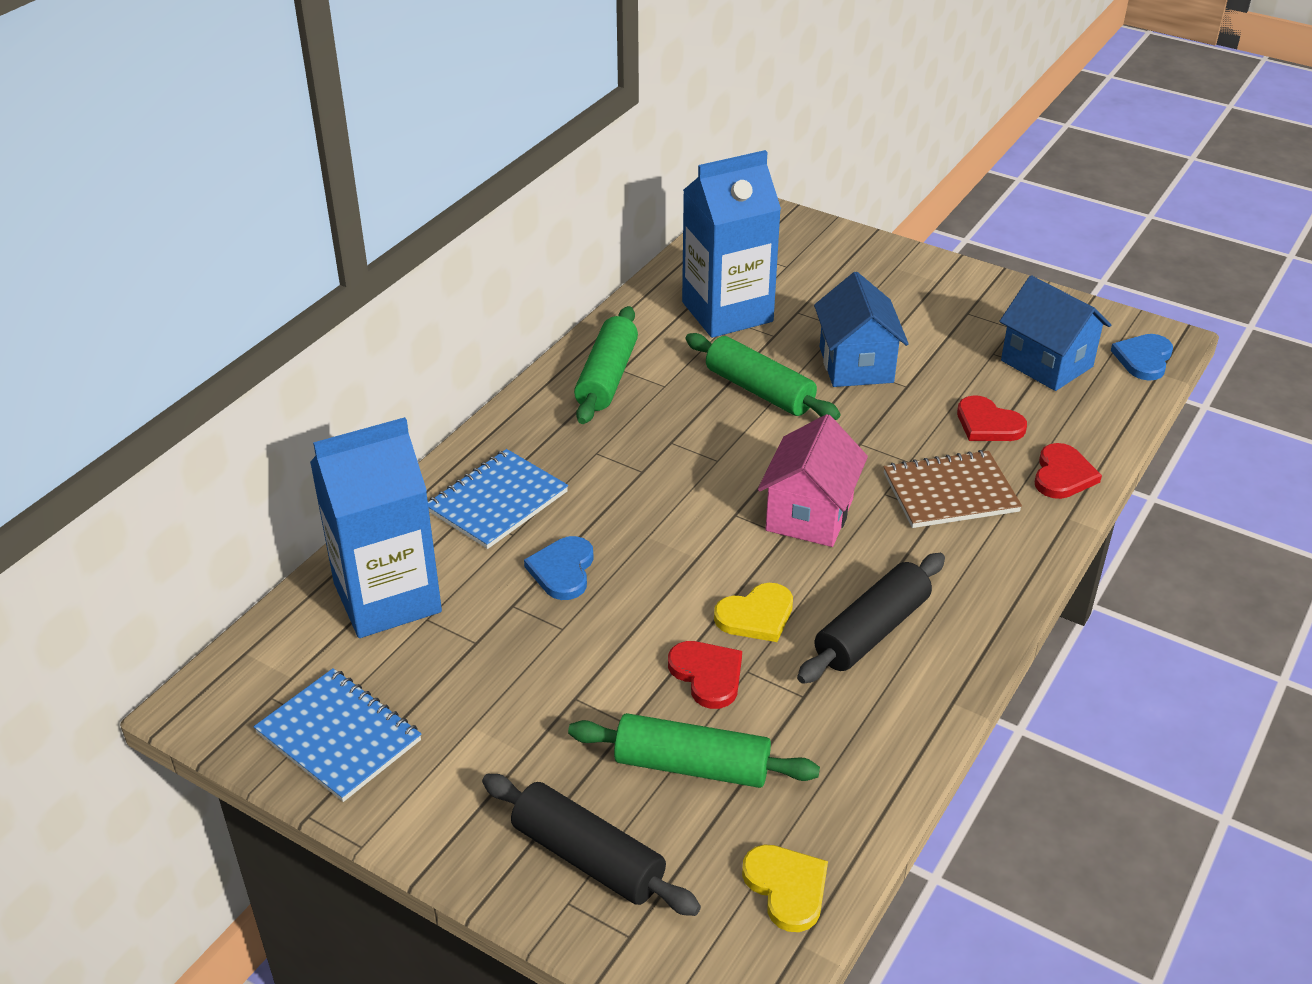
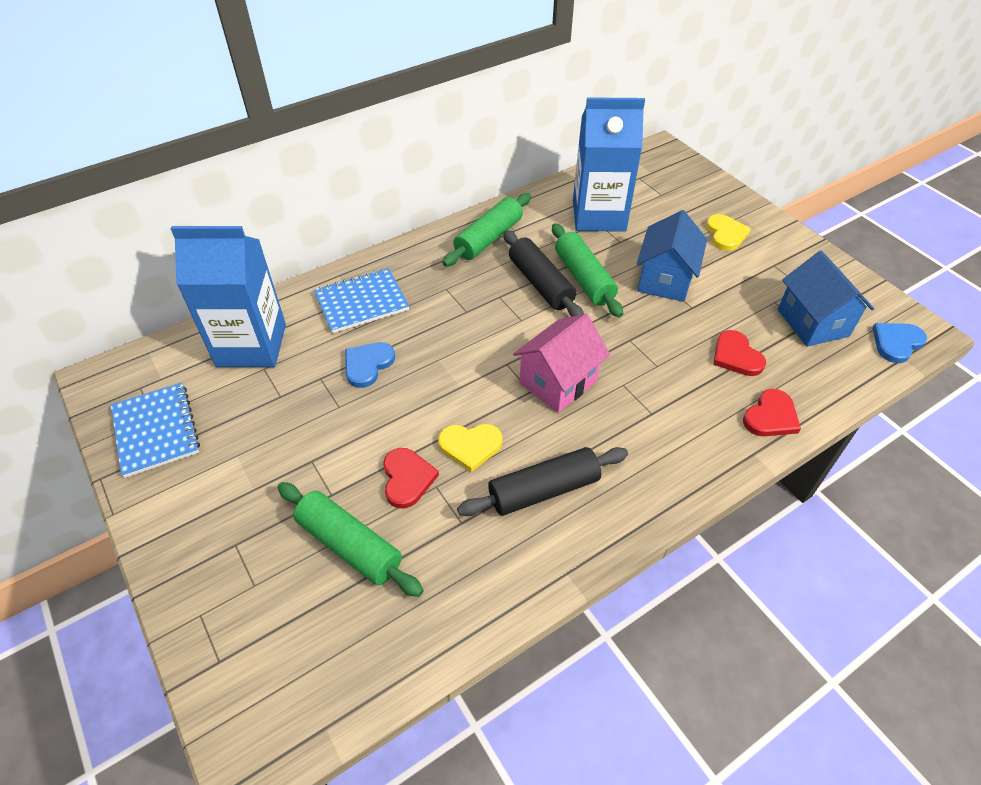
camera: 25 degrees right, 10 degrees up
black rolling pin [482,774,701,916] -> black rolling pin moved to [503,230,584,317]
yellow heart [742,844,828,932] -> yellow heart moved to [706,214,751,251]
brown notebook [883,450,1022,528] -> none

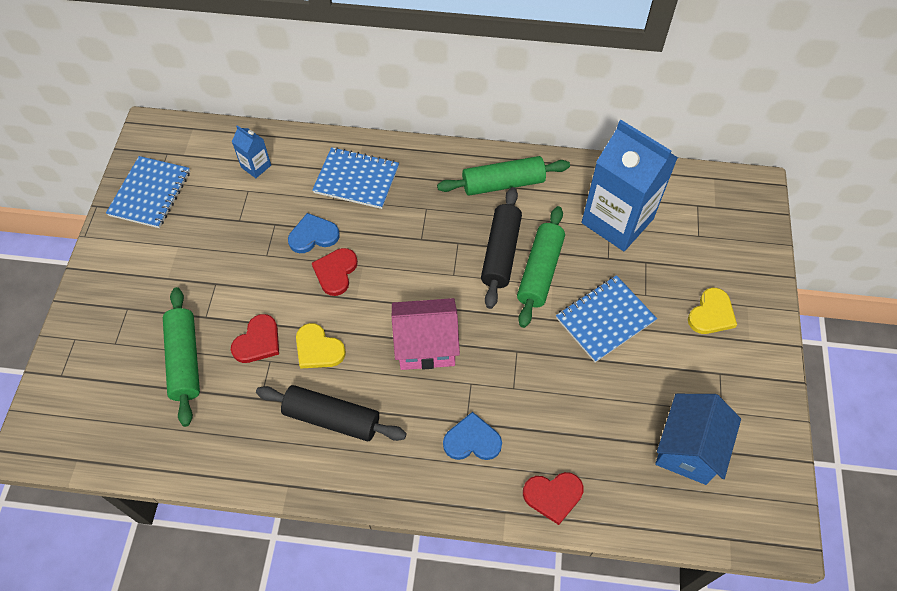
camera: 40 degrees right, 10 degrees up
blue carton [170,226,286,367] -> blue carton [232,125,271,178], size x0.43
blue house [637,210,707,302] -> blue notebook [556,275,657,362]
red heart [713,330,766,376] -> red heart moved to [312,248,358,296]
blue heart [872,323,927,363] -> blue heart moved to [443,412,502,460]

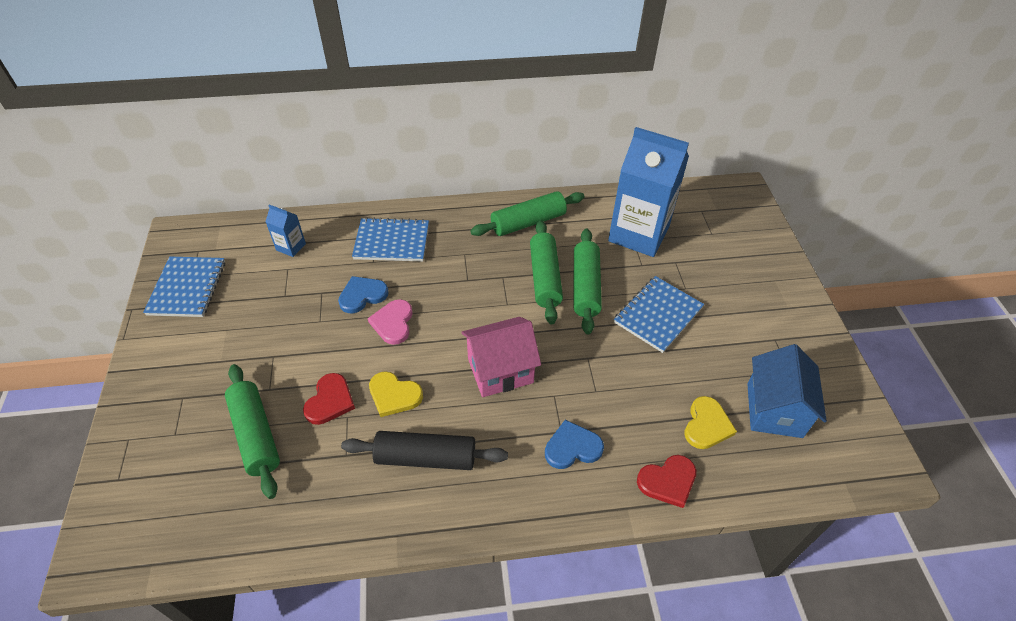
camera: 15 degrees left, 10 degrees down
red heart [312,248,358,296] -> pink heart [368,299,413,345]
black rolling pin [481,187,522,309] -> green rolling pin [530,220,563,324]
yellow heart [688,288,737,334] -> yellow heart moved to [685,396,737,449]

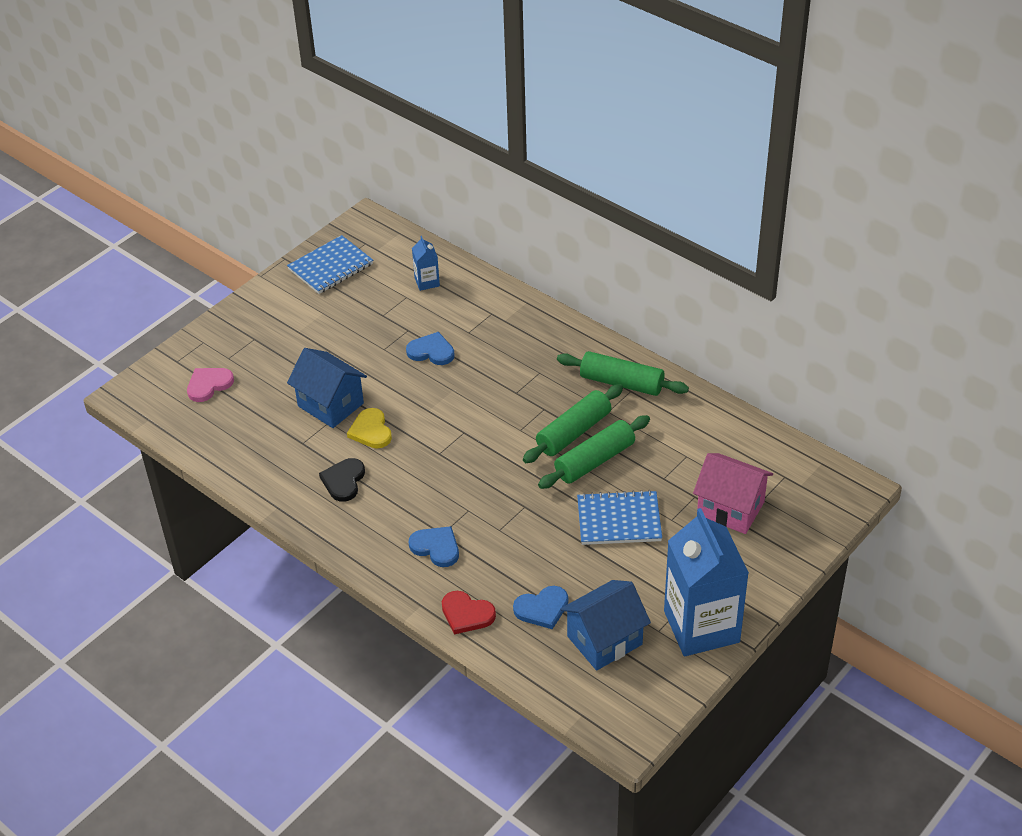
camera: 50 degrees right, 5 degrees down
green rolling pin [225,364,280,499] -> none
red heart [303,373,355,425] -> blue house [287,348,367,428]
black rolling pin [341,431,508,470] -> black heart [319,458,365,502]
blue notebook [352,217,429,261] -> none
pink heart [368,299,413,345] -> pink heart moved to [187,368,234,402]
pink house [461,317,541,397] -> pink house moved to [693,453,773,534]
blue carton [608,127,689,257] -> blue carton moved to [664,508,749,656]
yellow heart [685,396,737,449] -> blue heart [513,586,568,629]

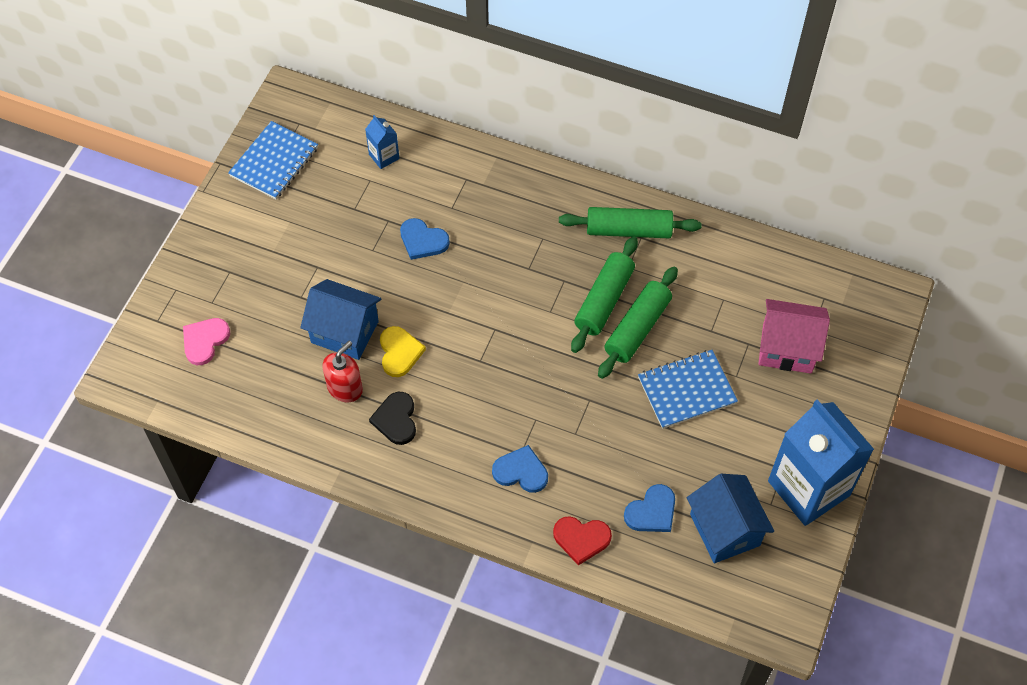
camera: 20 degrees left, 15 degrees up
yellow heart [347,408,392,449] -> yellow heart turned 150 degrees counterclockwise [380,326,426,377]
blue heart [406,332,455,365] -> blue heart turned 150 degrees counterclockwise [400,218,450,260]
blue house [560,580,651,671] -> blue house turned 60 degrees counterclockwise [687,474,774,563]
none -> red soap dispenser [322,341,363,402]

